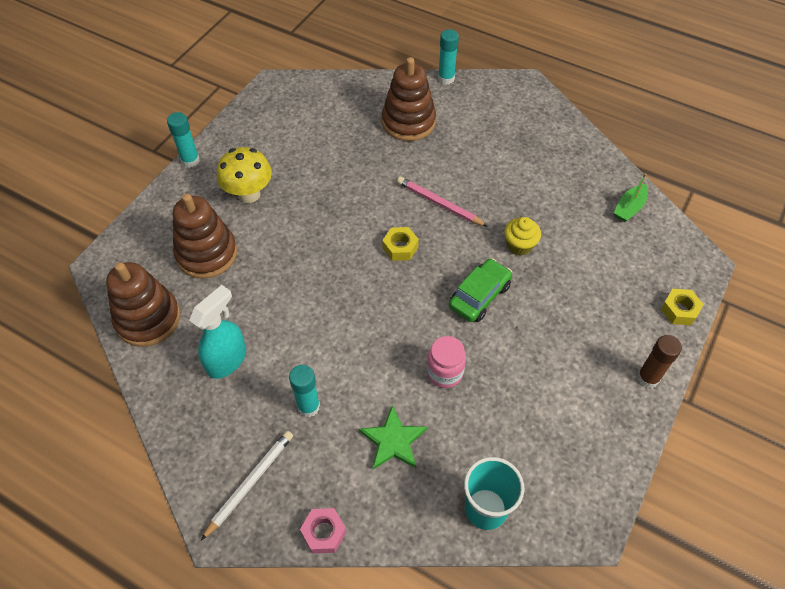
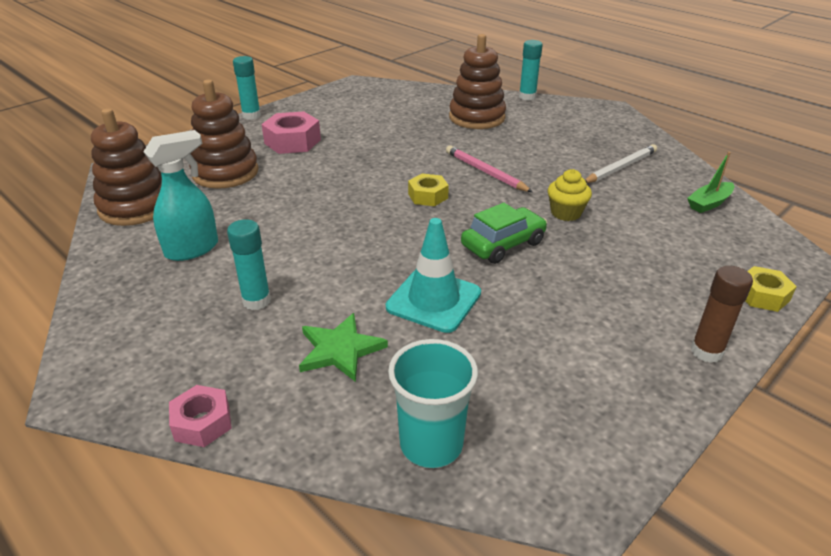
camera: 15 degrees right, 20 degrees down
white pencil [201,431,293,540] -> white pencil moved to [585,144,657,183]
yellow mushroom [217,147,272,203] -> pink nut [262,111,321,154]
pink jar [427,336,466,388] -> turquoise traffic cone [386,218,481,333]

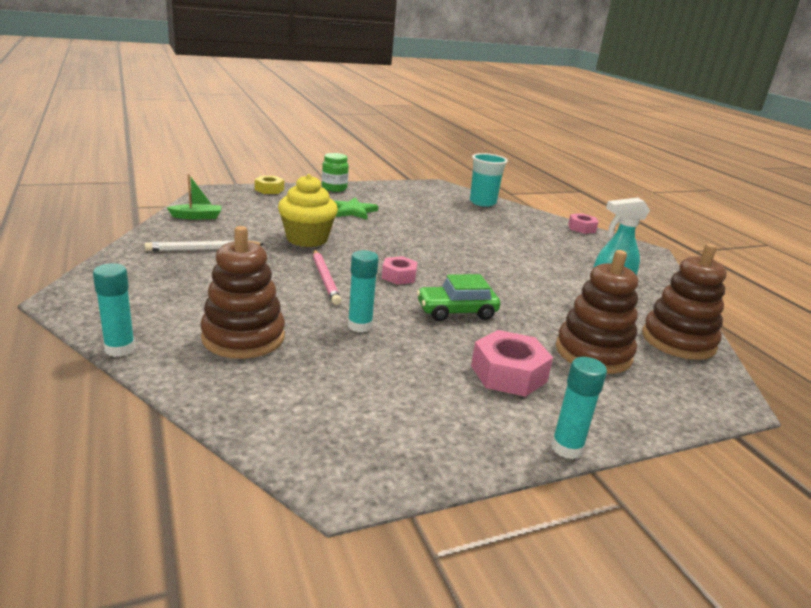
camera: 160 degrees left, 10 degrees down
turquoise glue stick [227,219,271,310] -> turquoise glue stick moved to [348,250,379,333]
green star [299,313,388,382] -> green star moved to [333,198,378,220]
turquoise traffic cone [386,218,481,333] -> none
yellow nut [408,173,449,206] -> pink nut [382,256,418,285]
green car [461,203,547,264] -> green car moved to [417,274,500,321]
yellow cupcake [548,169,592,221] -> yellow cupcake [278,174,338,247], size x1.67
brown glue stick [691,266,753,363] -> green jar [322,153,349,192]

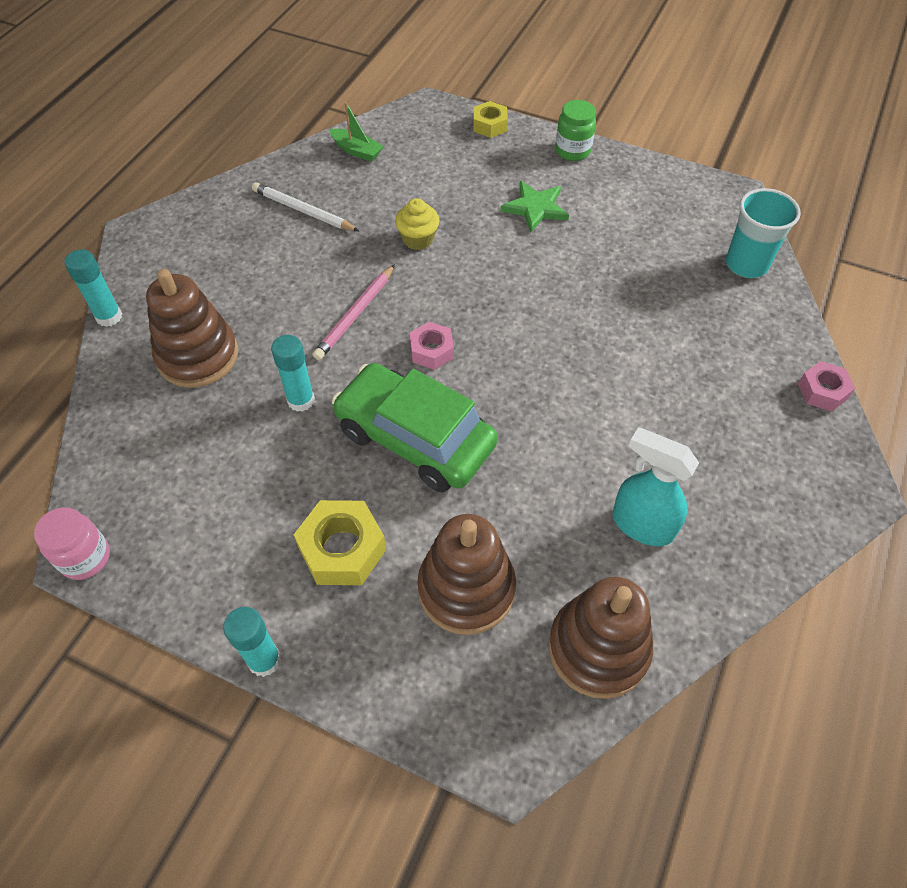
camera: 50 degrees right, 30 degrees up
yellow cupcake [278,174,338,247] -> yellow cupcake [395,198,439,250], size x0.60
green car [417,274,500,321] -> green car [332,363,498,492], size x1.63
pink nut [471,330,553,397] -> yellow nut [293,500,386,585]
none -> pink jar [34,507,110,580]

